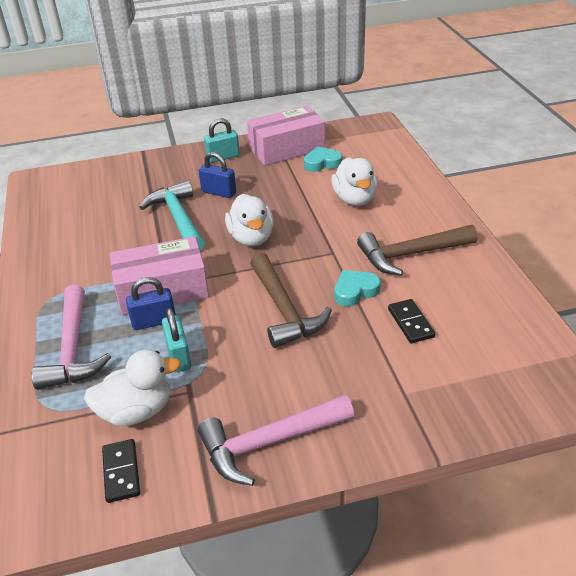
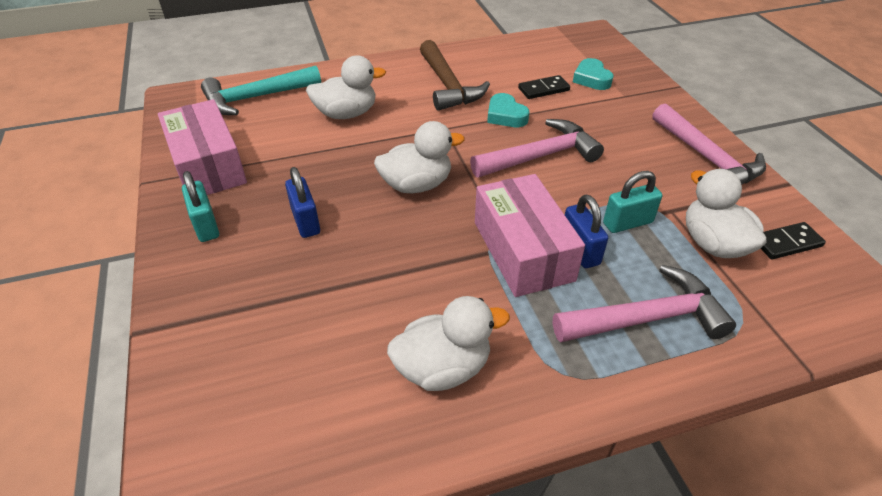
camera: 95 degrees left, 5 degrees up
turquoise hammer [139,180,205,251] -> turquoise hammer moved to [201,66,321,115]
blue padlock [199,152,236,198] -> blue padlock turned 45 degrees counterclockwise [285,167,320,238]
brown hammer [250,253,332,348] -> pink hammer [470,119,604,177]
turquoise heart [304,147,342,172] -> turquoise heart moved to [573,58,614,90]
none -> white duck [387,296,510,391]

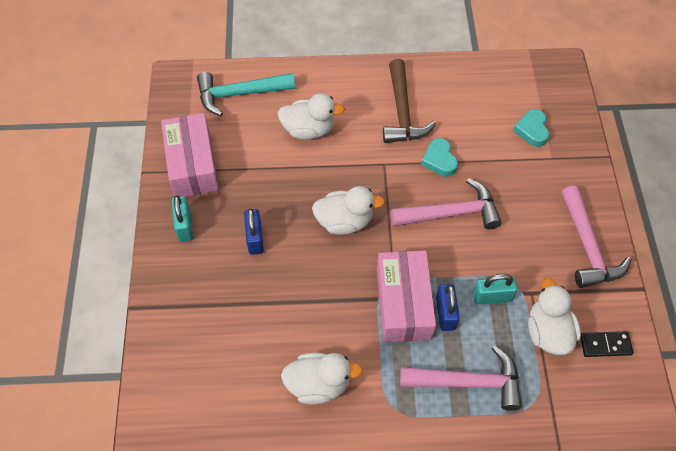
camera: 15 degrees right, 15 degrees up
black domino [518,75,570,99] -> none

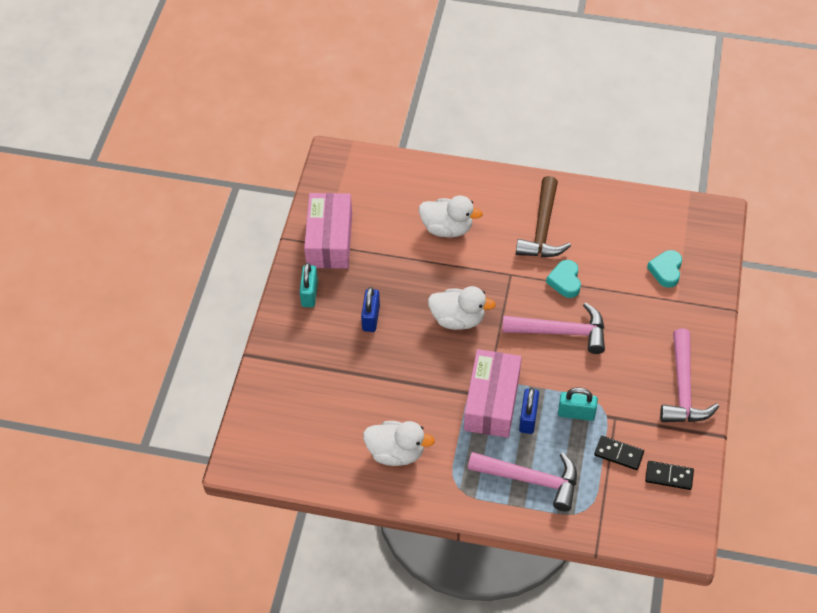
camera: 15 degrees right, 5 degrees down
turquoise hammer [197,72,295,116] -> none
white duck [528,278,581,355] -> black domino [594,436,644,470]

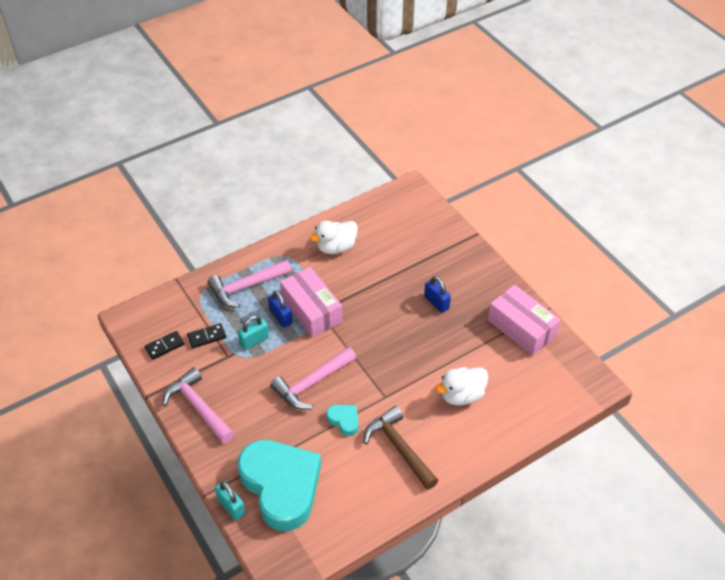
camera: 135 degrees right, 5 degrees down
turquoise padlock [299,263,318,307] -> turquoise padlock moved to [215,481,245,521]
white duck [428,286,496,330] -> none
turquoise heart [647,250,682,288] -> turquoise heart [237,440,321,531], size x2.48

